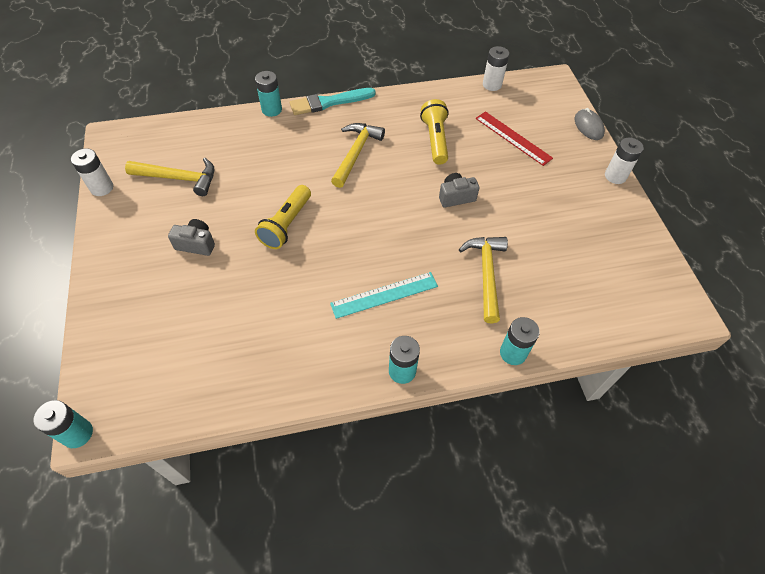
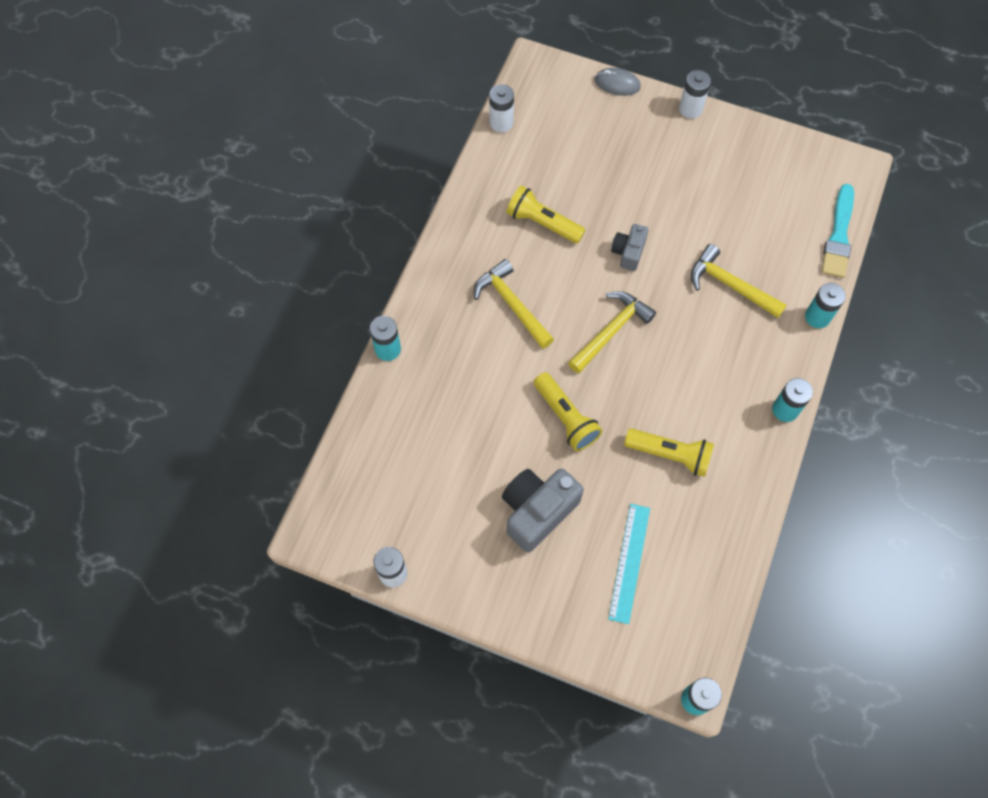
camera: 55 degrees left, 10 degrees up
yellow hammer [125,158,215,196] -> yellow hammer moved to [568,291,656,373]
grey camera [168,219,215,256] -> grey camera [502,468,584,553], size x1.77
turquoise brush [290,88,376,115] -> turquoise brush moved to [821,184,854,278]
turquoise ruler [330,272,438,319] -> turquoise ruler moved to [608,504,650,624]
red ruler [476,111,553,166] -> none
none -> yellow flashlight [624,428,714,477]

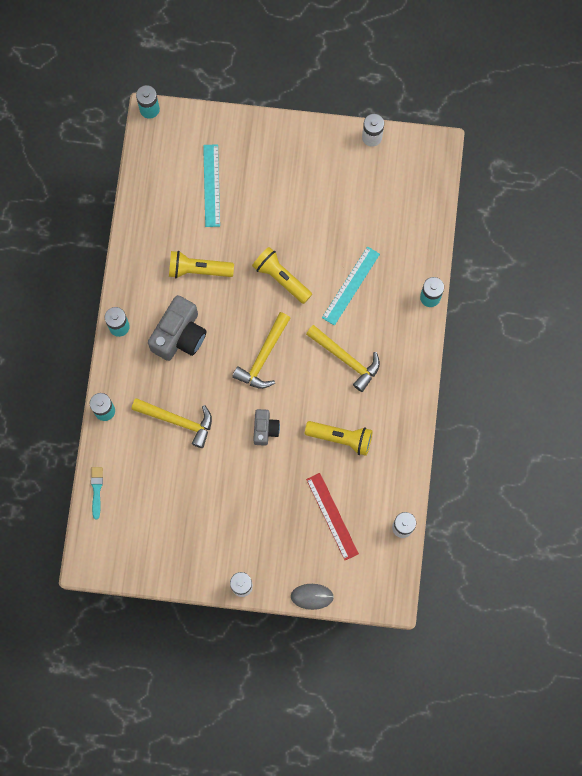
camera: 165 degrees right, 10 degrees up
grey camera [502,468,584,553] -> grey camera moved to [148,295,206,361]
turquoise brush [821,184,854,278] -> turquoise brush [91,467,103,519], size x0.58
none -> red ruler [306,473,359,560]
none -> turquoise ruler [322,246,380,326]

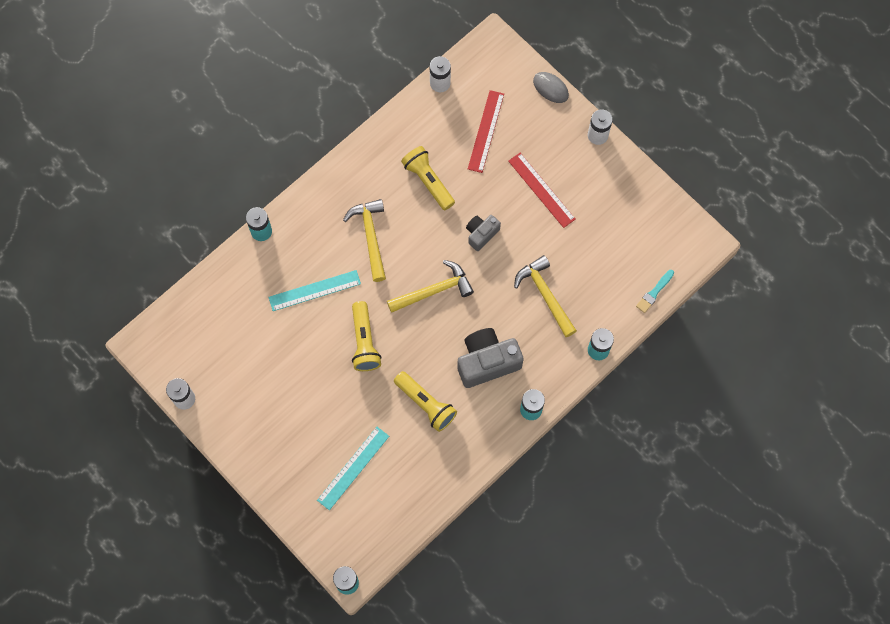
camera: 140 degrees left, 5 degrees down
none -> red ruler [508,153,576,228]

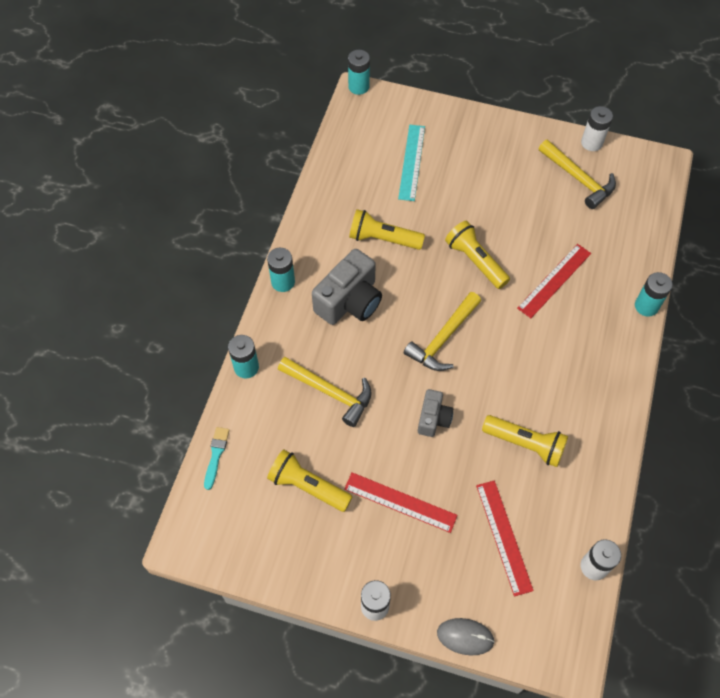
camera: 150 degrees right, 10 degrees down
turquoise ruler [269,270,361,311] -> red ruler [517,244,591,318]
yellow hammer [343,199,386,282] -> yellow hammer moved to [539,140,616,209]
none -> yellow flashlight [267,449,352,512]

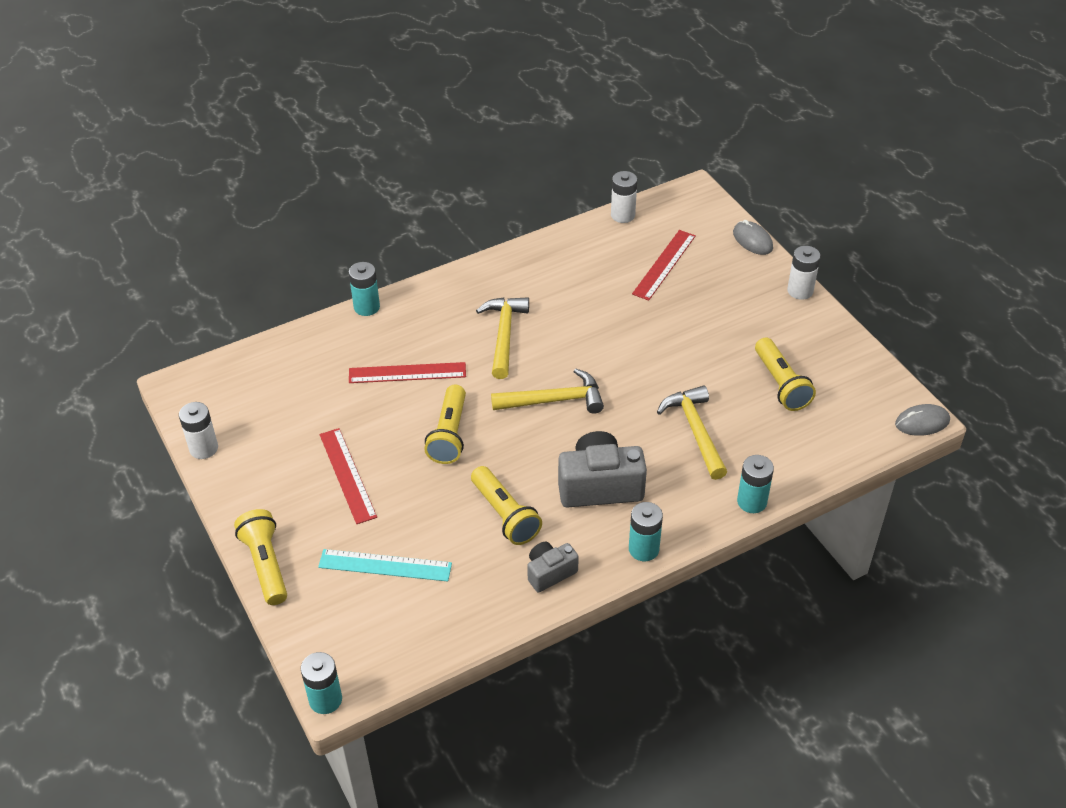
camera: 135 degrees left, 15 degrees down
turquoise brush [204,427,230,490] -> none
red ruler [344,472,458,533] -> red ruler moved to [320,428,377,524]
turquoise ruler [398,125,425,201] -> turquoise ruler turned 45 degrees clockwise [318,549,452,582]
grey camera [418,389,453,437] -> grey camera moved to [527,542,579,592]
yellow flashlight [482,415,568,467] -> yellow flashlight moved to [234,509,287,605]
yellow hammer [539,140,616,209] -> yellow hammer moved to [476,297,529,379]
none -> grey mouse [895,404,950,436]

